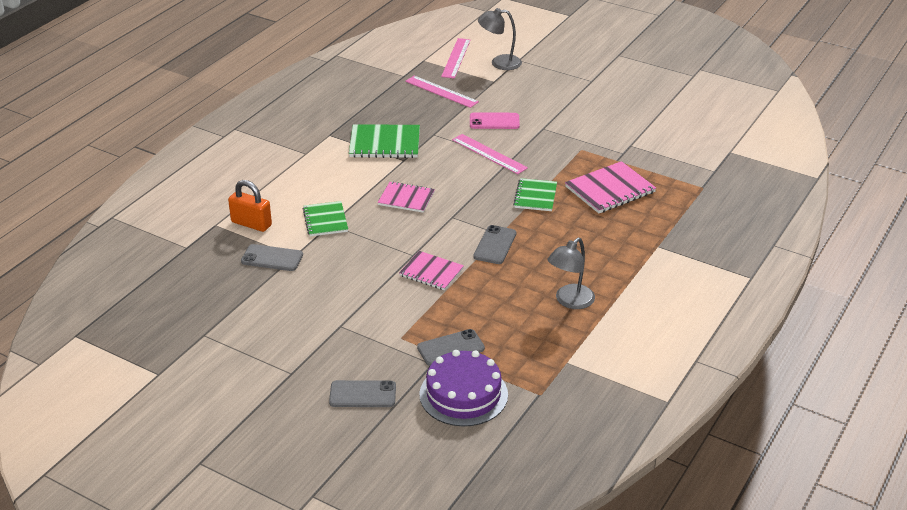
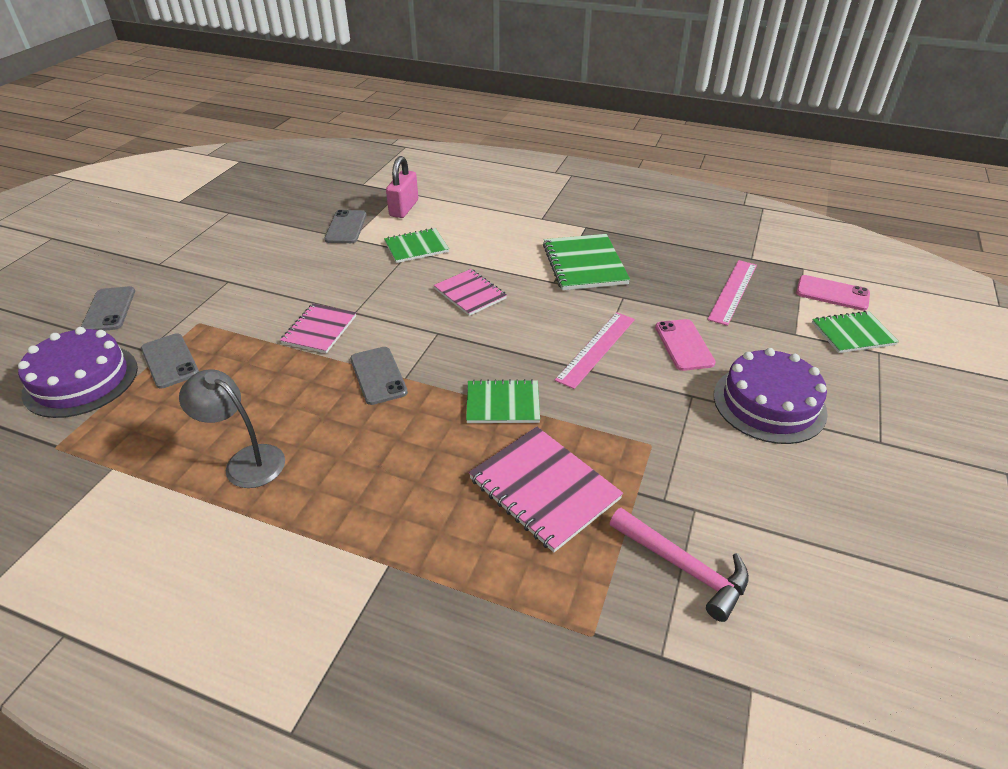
camera: 80 degrees right, 5 degrees up
orange padlock [228,180,272,232] -> pink padlock [386,156,418,218]
pink notebook [378,181,435,213] -> pink notebook turned 45 degrees counterclockwise [434,269,507,316]
pink ruler [441,38,470,78] -> pink phone [796,275,870,311]
grey phone [473,225,516,264] -> grey phone turned 60 degrees clockwise [350,347,408,405]
grey lamp [478,8,522,70] -> green notebook [812,311,899,353]
none -> pink hammer [610,508,749,622]
none -> purple cake [714,348,828,444]

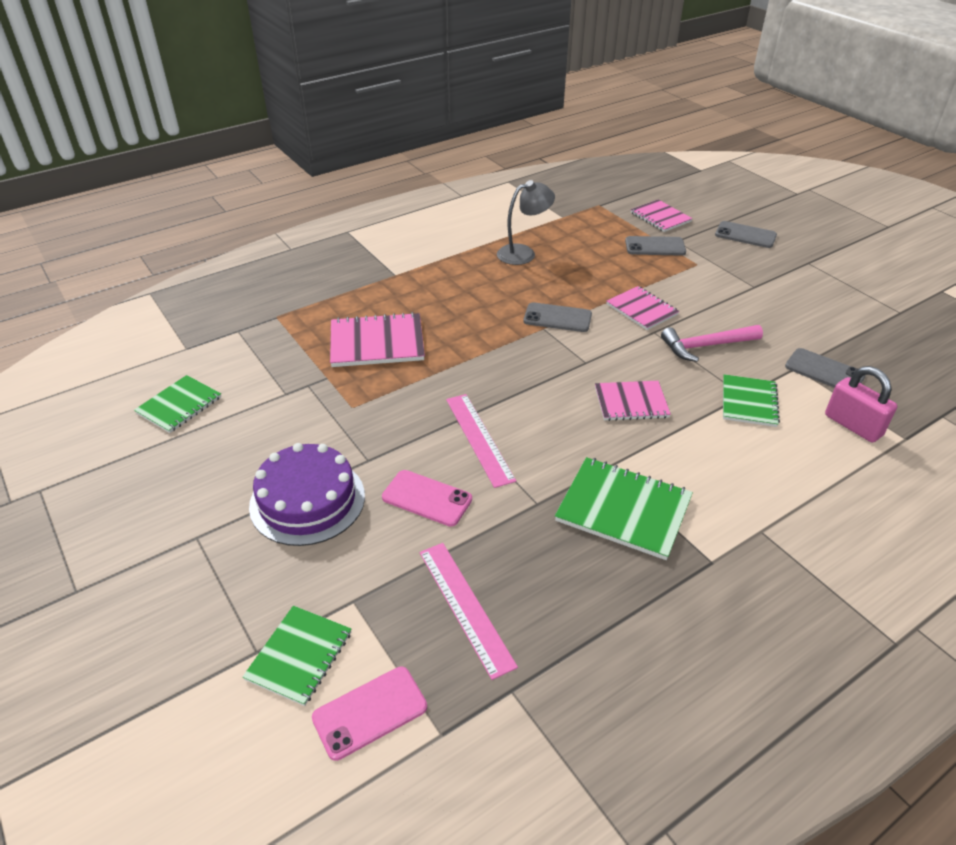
camera: 125 degrees right, 0 degrees up
purple cake [18,327,138,418] -> pink notebook [631,199,693,232]
green notebook [466,379,540,423] -> green notebook moved to [134,375,221,433]
pink hammer [610,508,749,622] -> pink hammer moved to [661,325,763,362]

